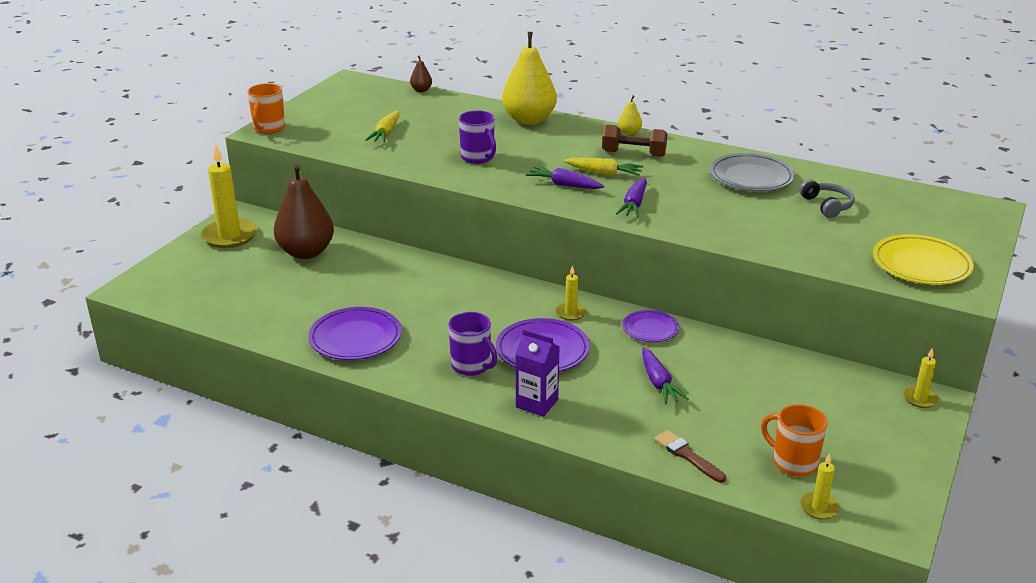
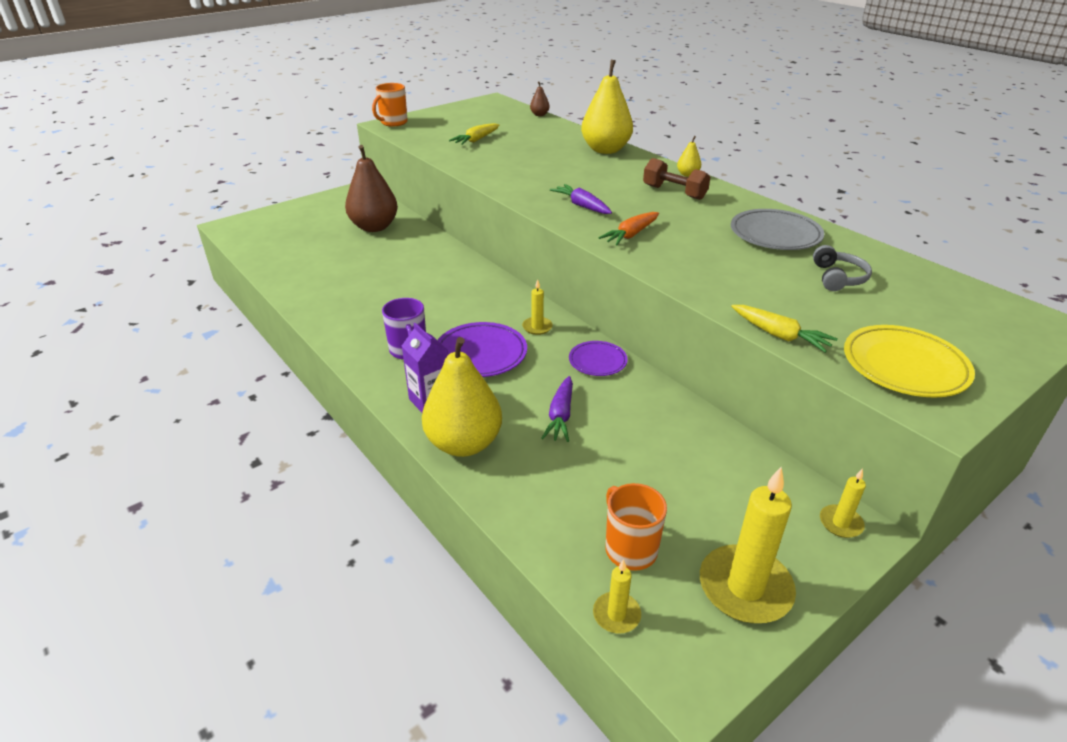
camera: 25 degrees right, 5 degrees up
yellow candle [201,144,257,248] -> yellow candle moved to [700,467,796,623]
purple plate [308,307,402,360] -> none
purple mug [459,110,496,164] -> none
yellow carrot [564,158,644,176] -> yellow carrot moved to [731,305,838,353]
purple carrot [616,178,647,217] -> orange carrot [598,212,659,245]
brown brush [654,430,726,483] -> none
none -> yellow pear [422,337,502,457]

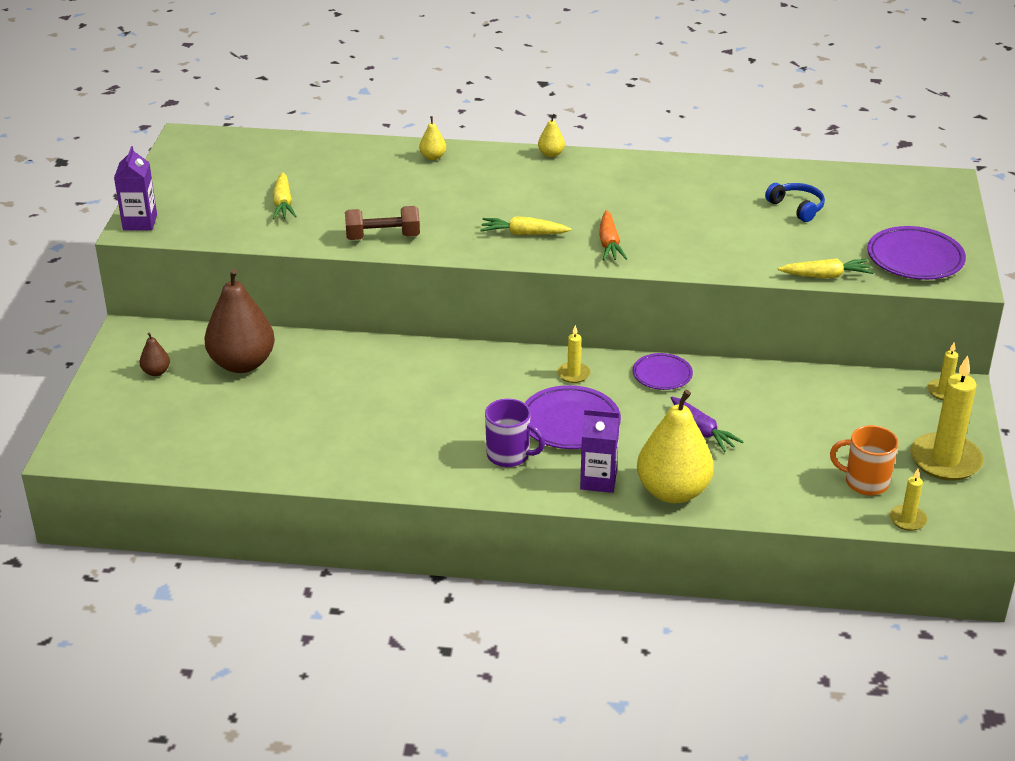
camera: 45 degrees left, 0 degrees up
orange mug [372,83,408,127] -> purple carton [114,146,157,230]
brown pear [530,81,550,116] -> brown pear moved to [139,332,170,376]
purple carrot [550,184,612,214] -> yellow carrot [481,216,571,235]
yellow pear [581,60,633,154] -> yellow pear [419,116,446,160], size x0.43
brown dumbbell [643,158,710,200] -> brown dumbbell moved to [345,206,420,240]
grey plate [731,209,824,250] -> none
grey headphones [813,245,872,291] -> blue headphones [765,183,825,222]
yellow plate [844,325,975,398] -> purple plate [867,226,966,280]

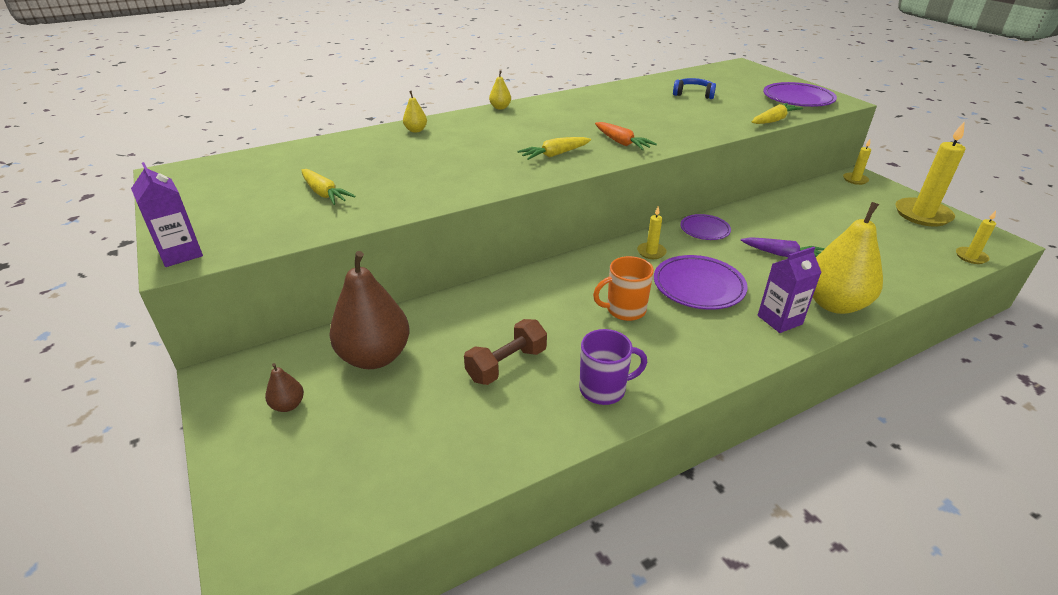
camera: 35 degrees left, 0 degrees up
brown dumbbell [345,206,420,240] -> brown dumbbell moved to [464,319,547,385]
purple mug [485,398,545,467] -> purple mug moved to [579,329,647,405]
orange mug [830,425,898,495] -> orange mug moved to [593,256,654,321]

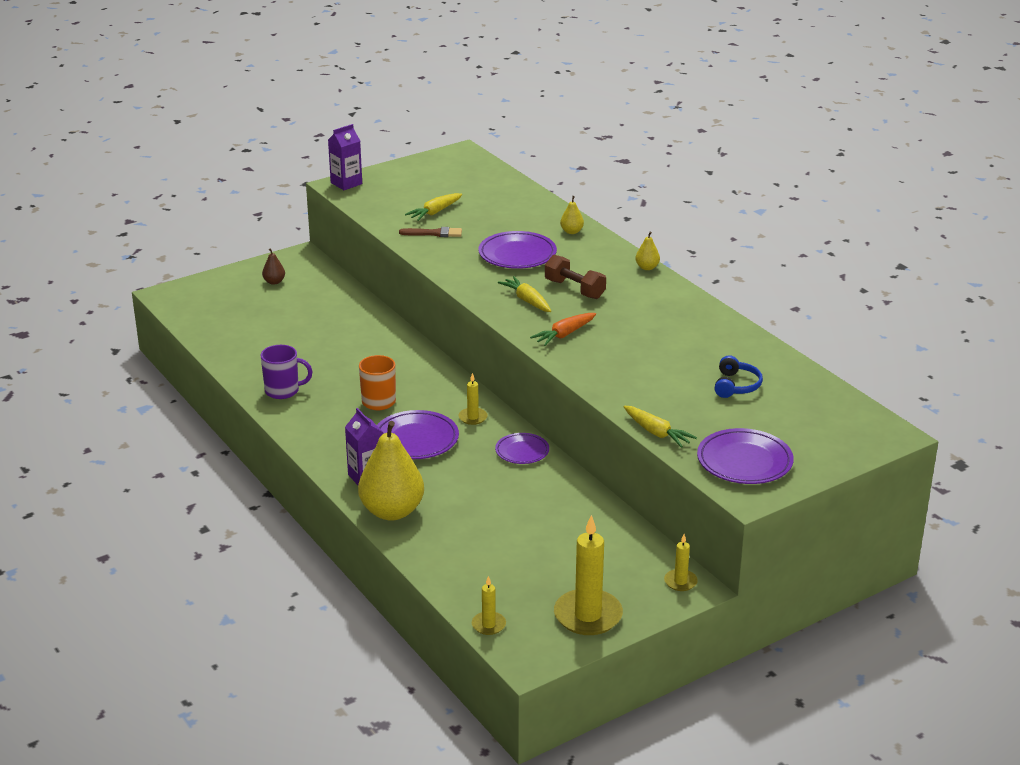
camera: 85 degrees right, 5 degrees down
brown pear [329,251,410,369] -> none
brown dumbbell [464,319,547,385] -> brown dumbbell moved to [545,255,606,299]
purple mug [579,329,647,405] -> purple mug turned 75 degrees counterclockwise [261,345,313,399]
purple carrot [741,237,825,257] -> none
none -> brown brush [399,227,462,237]
none -> purple plate [478,231,557,269]

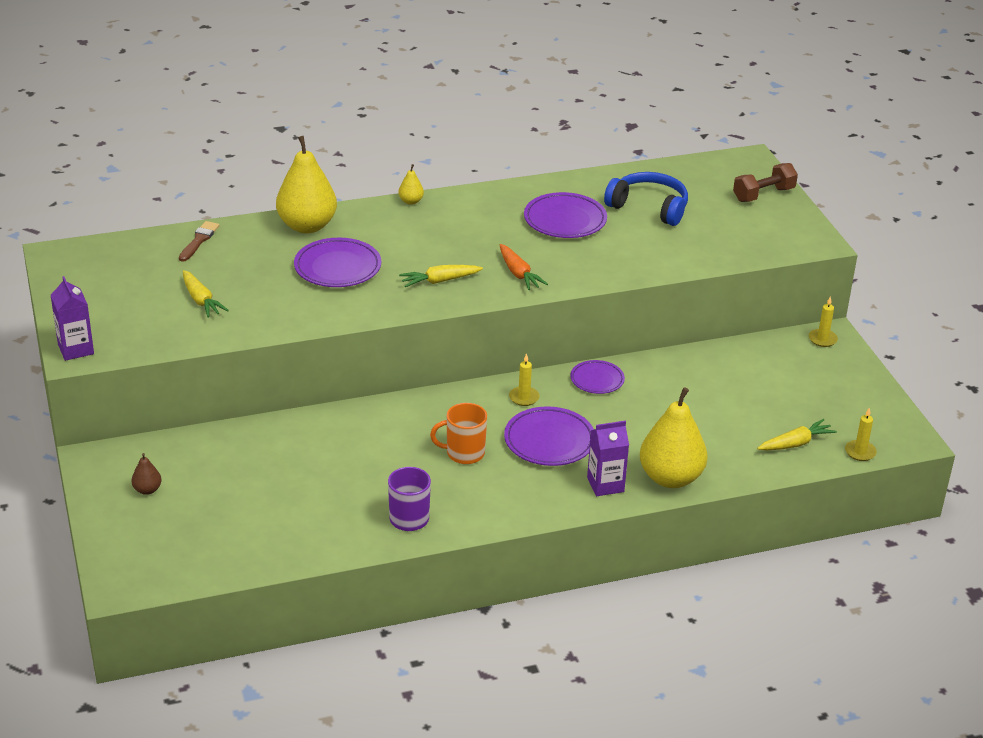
camera: 75 degrees left, 5 degrees up
brown brush [399,227,462,237] -> brown brush moved to [179,221,219,262]
brown dumbbell [545,255,606,299] -> brown dumbbell moved to [733,163,798,202]
yellow candle [554,515,623,635] -> none
yellow pear [560,196,584,234] -> yellow pear [276,136,337,233], size x2.32
yellow carrot [623,406,697,448] -> yellow carrot moved to [757,419,837,450]
purple plate [697,428,794,484] -> purple plate moved to [524,192,607,238]
blue headphones [714,355,763,398] -> blue headphones [604,172,688,226], size x1.60

